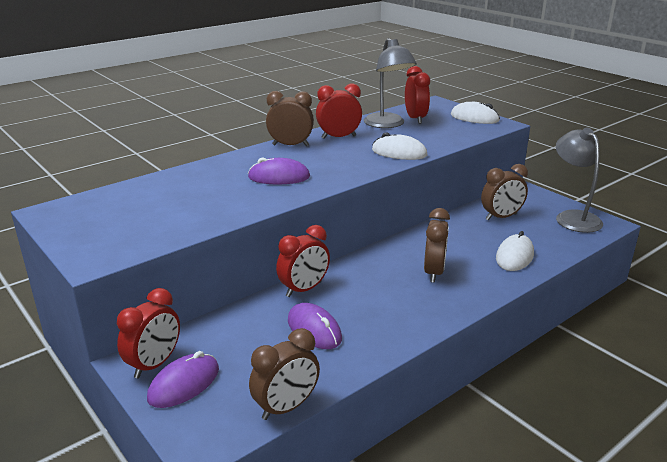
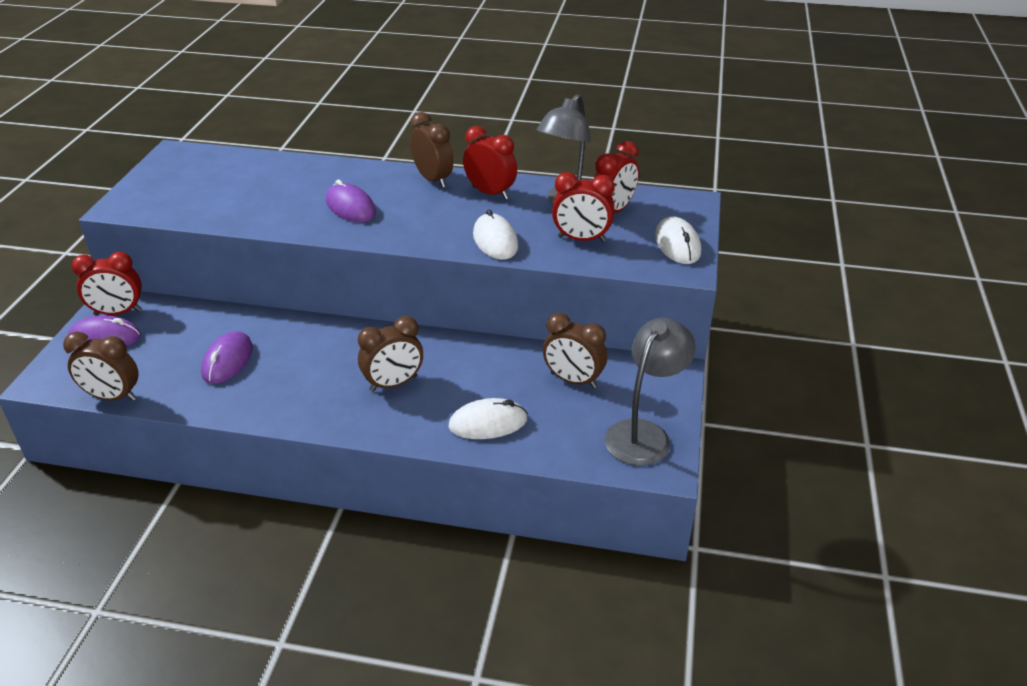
camera: 50 degrees right, 10 degrees up
red clock [276,225,330,297] -> red clock moved to [552,172,615,242]

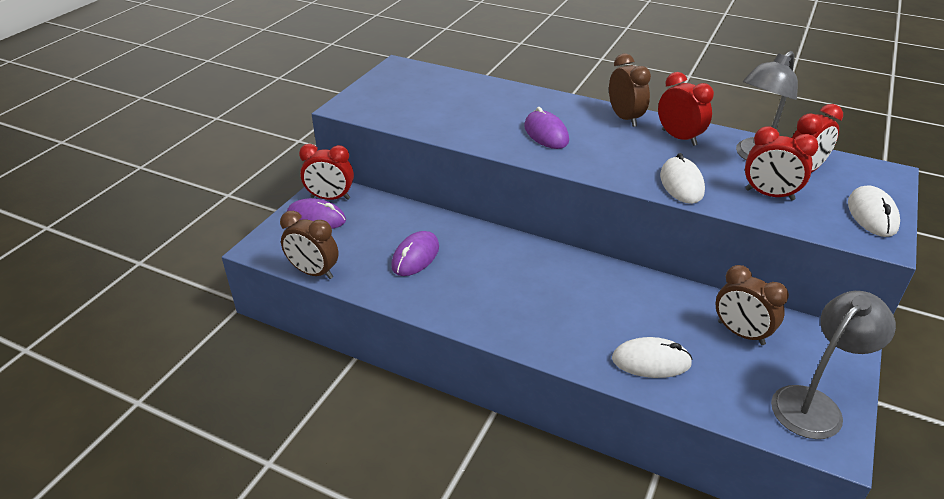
camera: 15 degrees right, 0 degrees up
brown clock [358,316,423,392] -> none

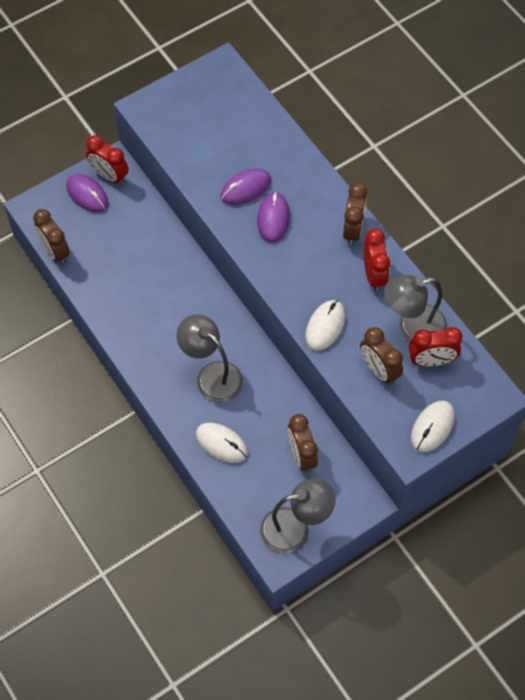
camera: 30 degrees right, 25 degrees up
purple mouse [391,231,439,276] -> purple mouse moved to [220,168,271,205]
red clock [745,126,819,201] -> brown clock [360,327,403,385]
none -> grey lamp [177,314,243,403]

